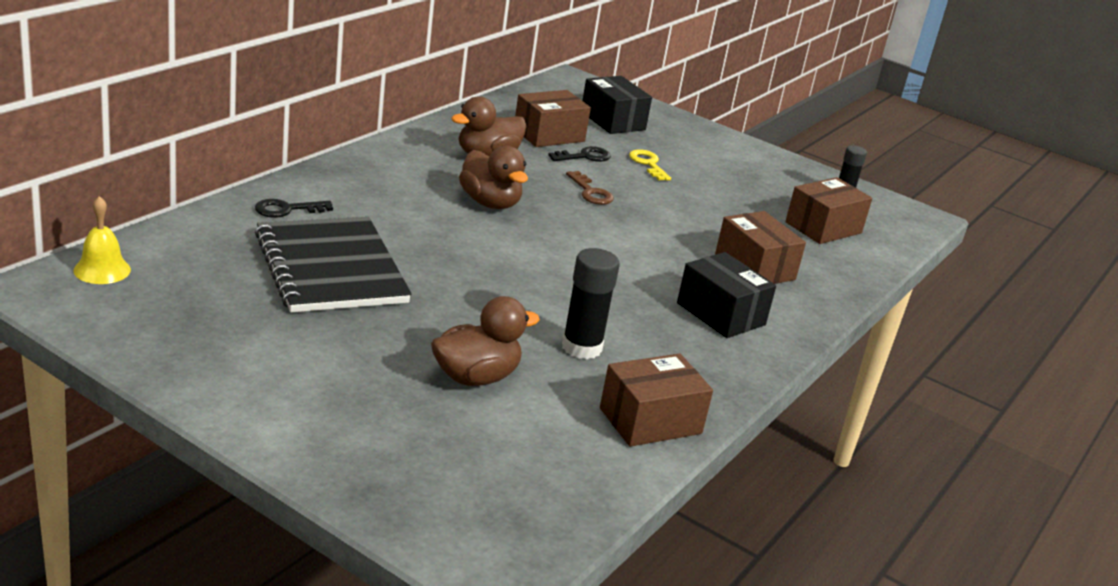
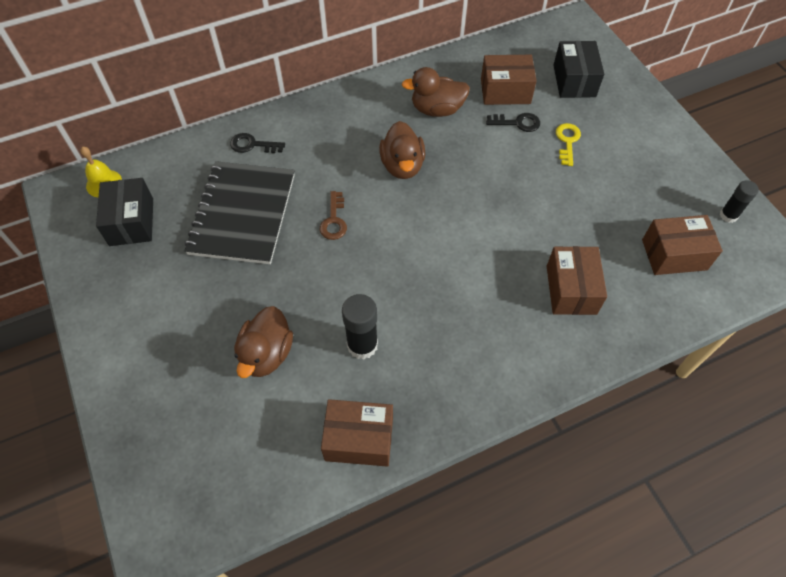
camera: 35 degrees right, 30 degrees up
brown duck [431,296,540,386] -> brown duck turned 105 degrees clockwise [234,306,293,378]
brown key [566,171,614,205] -> brown key moved to [320,191,347,240]
black box [677,252,776,338] -> black box moved to [96,178,153,246]

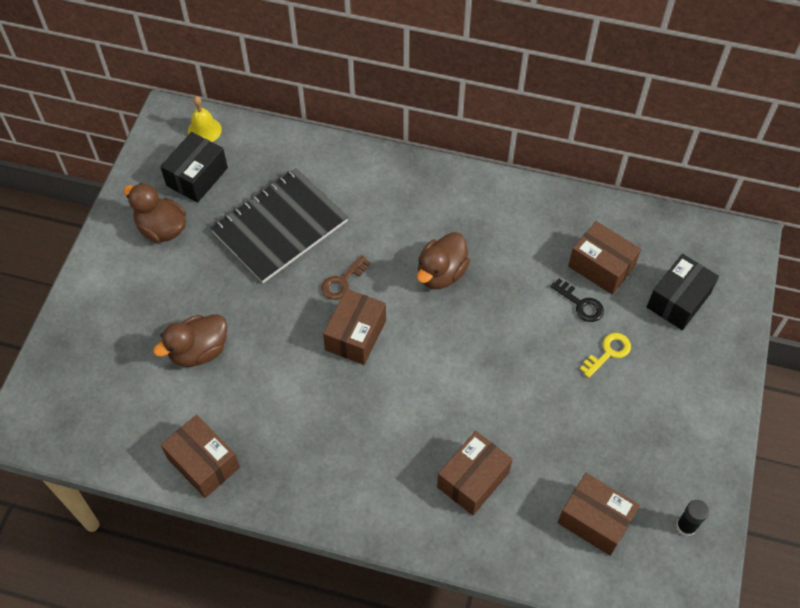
camera: 40 degrees right, 0 degrees up
black key [230,133,285,153] -> none
black glue stick [342,294,378,359] -> none
brown duck [402,67,470,117] -> brown duck moved to [123,183,186,243]
none -> brown box [323,289,386,365]

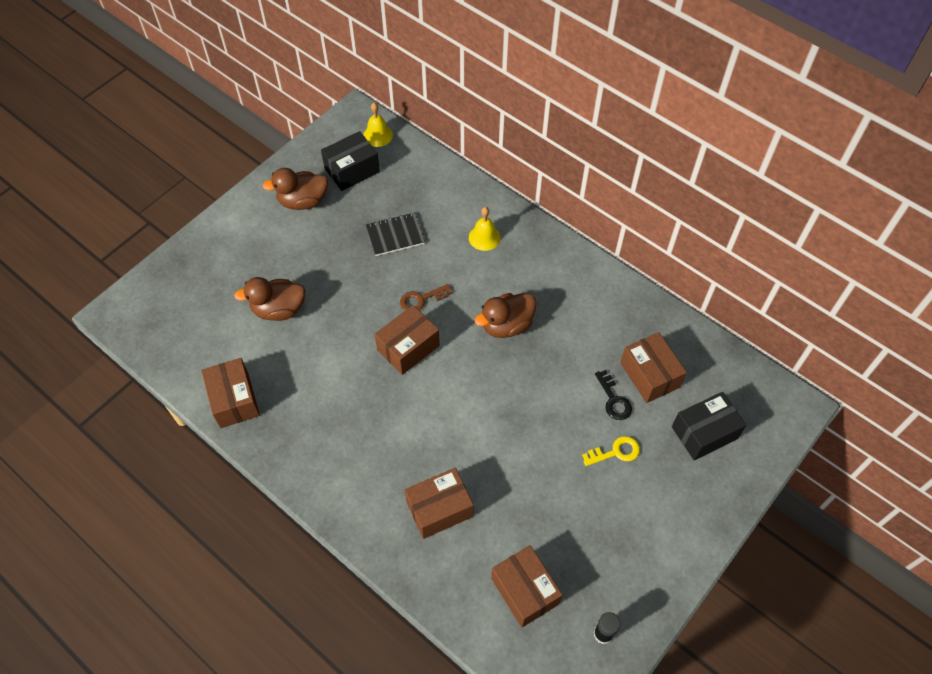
camera: 25 degrees right, 0 degrees up
brown duck [123,183,186,243] -> brown duck turned 75 degrees counterclockwise [262,168,328,210]
black notebook [210,168,348,283] -> black notebook [366,212,425,256], size x0.52
none -> yellow bell [469,207,501,251]

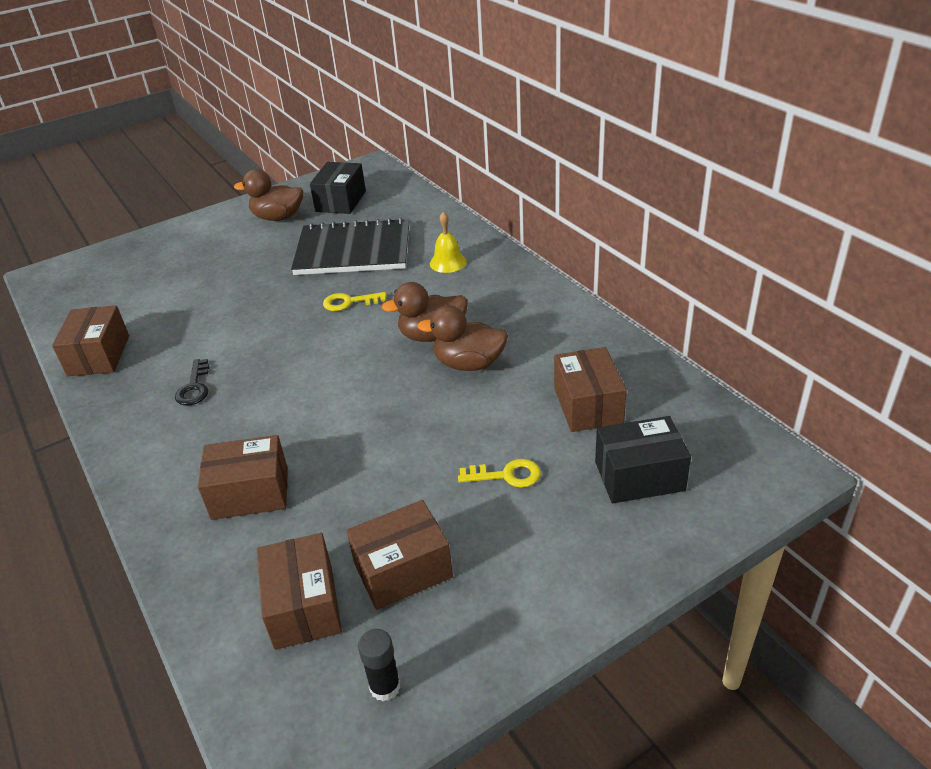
camera: 20 degrees right, 20 degrees down
brown duck [234,277,306,321] -> brown duck moved to [417,305,508,371]
black box [321,131,380,191] -> black box turned 60 degrees counterclockwise [310,162,366,214]
yellow bell [363,103,393,147] -> none
black notebook [366,212,425,256] -> black notebook [291,217,410,275], size x1.92
brown box [375,305,440,375] -> brown box moved to [346,500,453,610]
brown key [400,284,452,311] -> yellow key [323,292,386,311]
black key [595,370,632,420] -> black key moved to [175,359,209,406]

